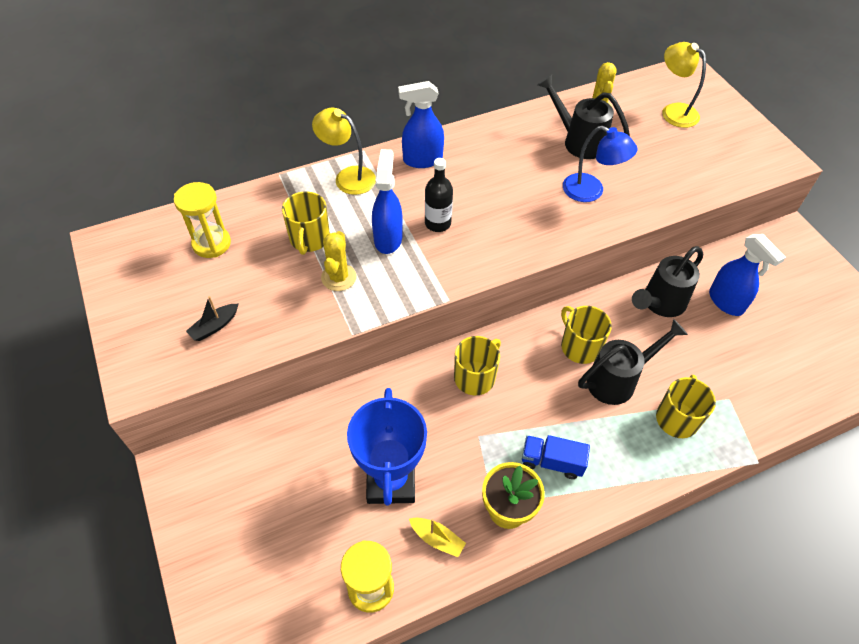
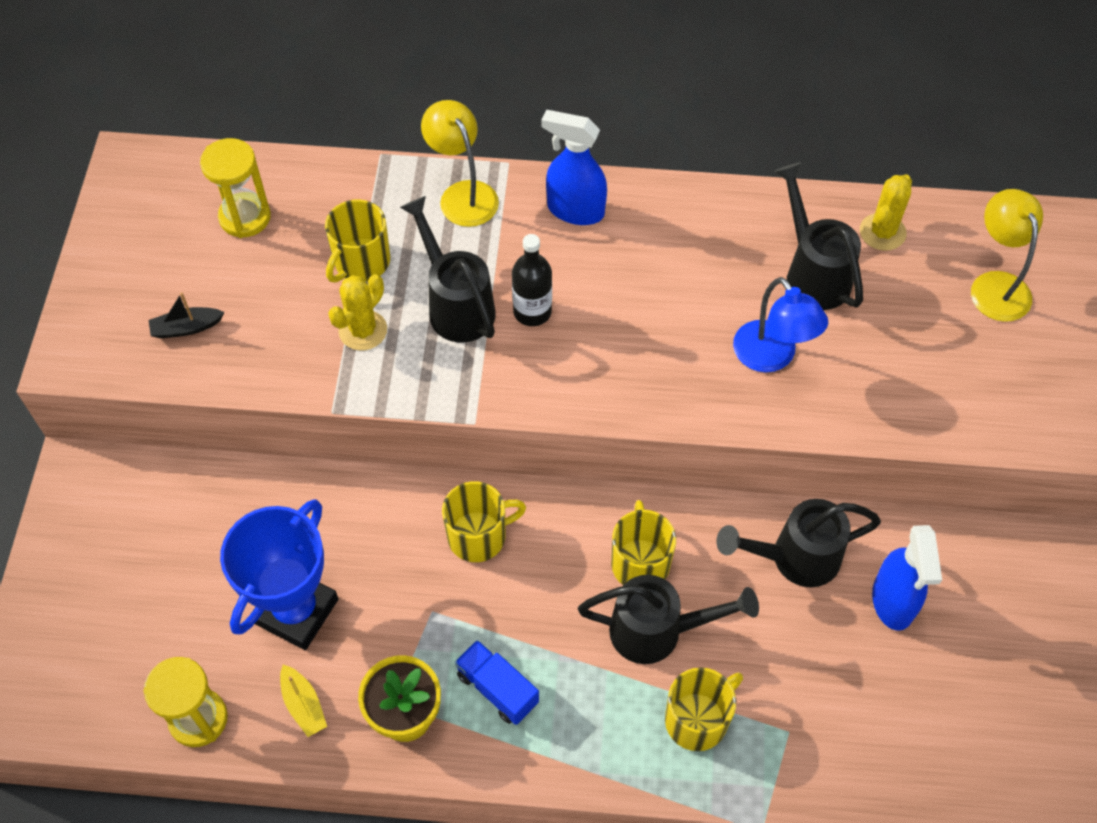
camera: 30 degrees right, 5 degrees up
blue spray bottle [372,149,403,254] -> black watering can [400,196,496,343]

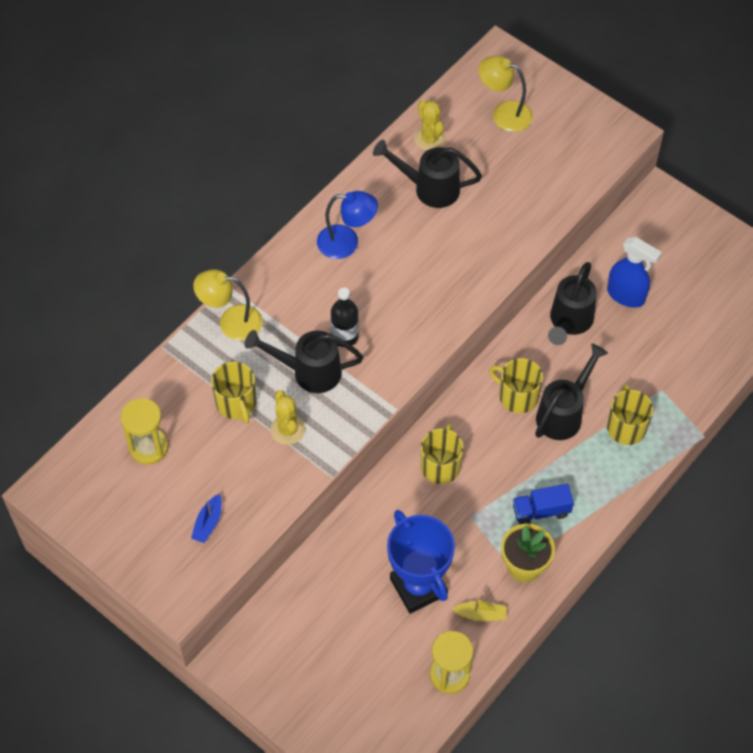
camera: 55 degrees left, 0 degrees up
black boat [149,292,225,339] -> blue boat [191,494,222,543]
blue spray bottle [541,110,607,225] -> none
blue lamp [733,277,828,372] -> blue lamp moved to [317,191,378,259]

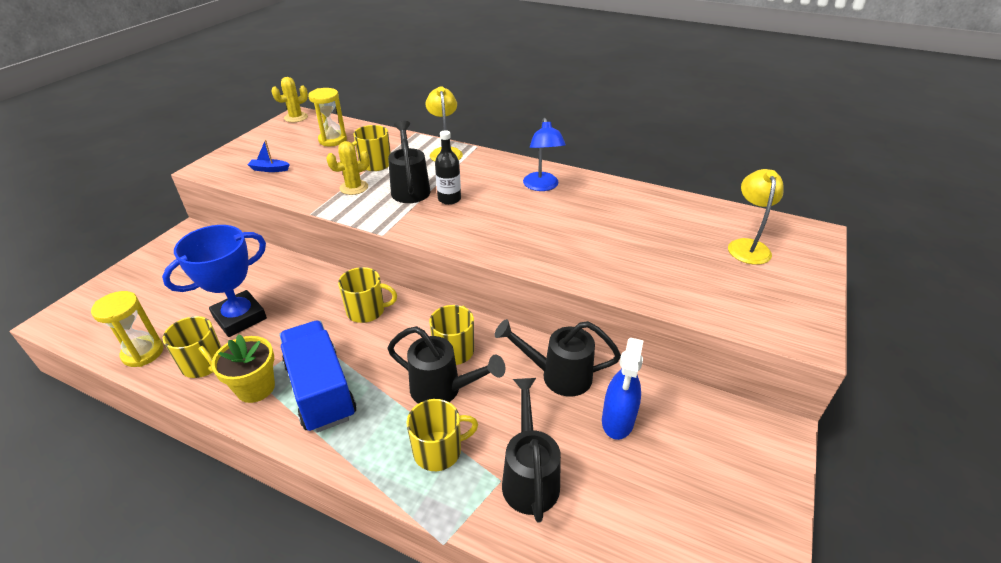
camera: 75 degrees right, 20 degrees down
black watering can [373,140,482,208] -> black watering can moved to [502,378,561,523]
yellow cactus [414,100,446,151] -> yellow cactus moved to [271,77,308,122]
yellow boat [452,597,506,621] -> yellow mug [162,316,221,378]
blue truck [513,484,574,524] -> blue truck [279,321,356,433], size x1.86

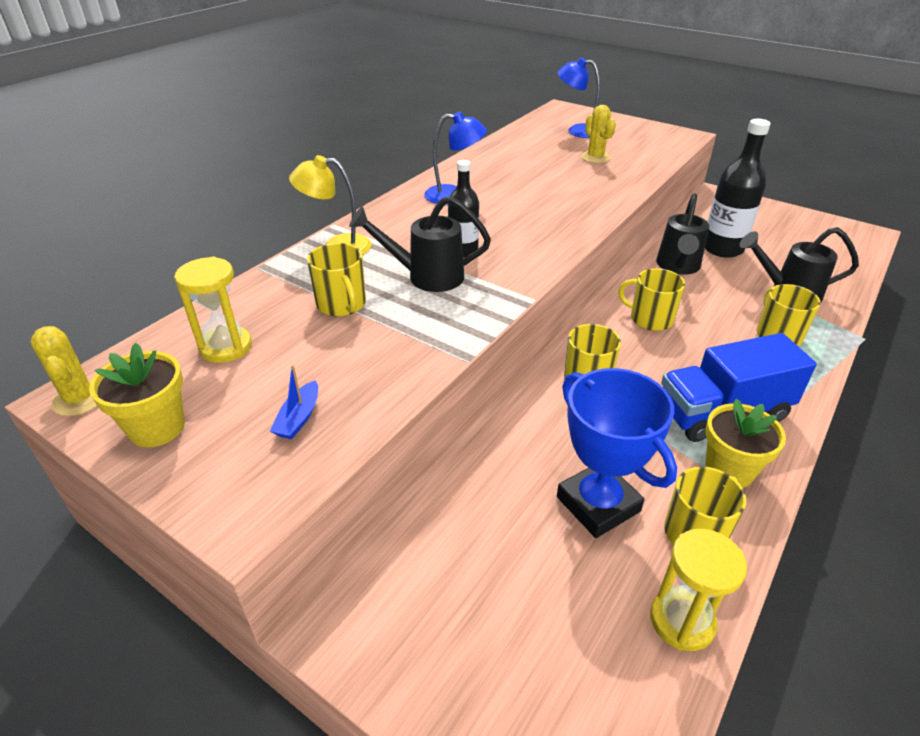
camera: 80 degrees left, 0 degrees up
yellow cactus [326,141,370,195] -> yellow cactus moved to [581,105,616,163]
black watering can [388,326,505,404] -> none
blue spray bottle [602,338,644,440] -> black bottle [705,119,770,258]
yellow lamp [728,169,783,265] -> blue lamp [557,57,600,138]
none -> yellow flower pot [89,343,185,448]

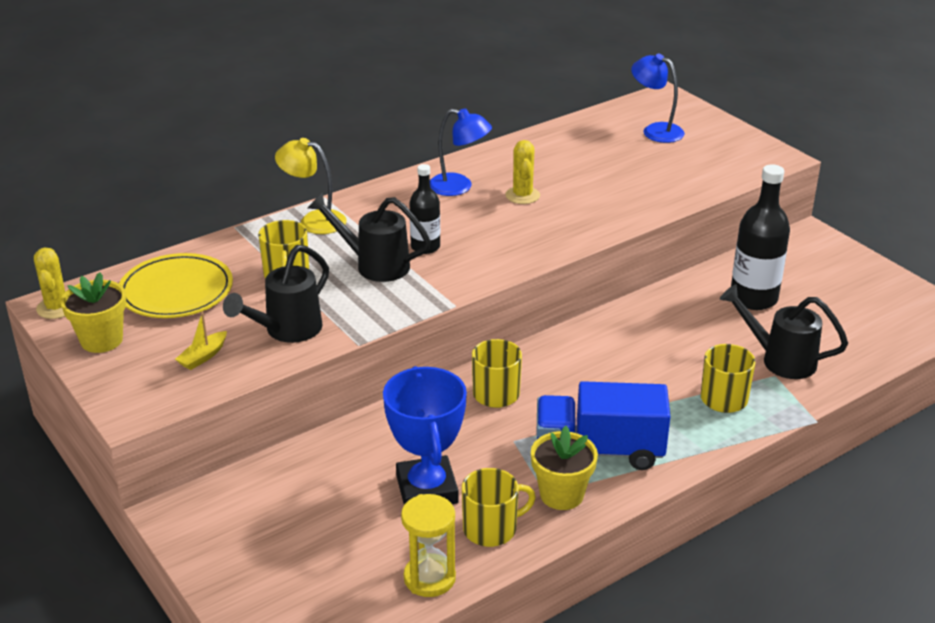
camera: 20 degrees right, 5 degrees down
yellow hourglass [174,257,252,363] -> yellow plate [119,253,233,318]
blue boat [270,365,318,439] -> yellow boat [175,312,227,370]
yellow cactus [581,105,616,163] -> yellow cactus moved to [505,140,540,204]
yellow mug [618,268,685,331] -> none
black watering can [656,193,709,275] -> black watering can moved to [223,245,329,343]

